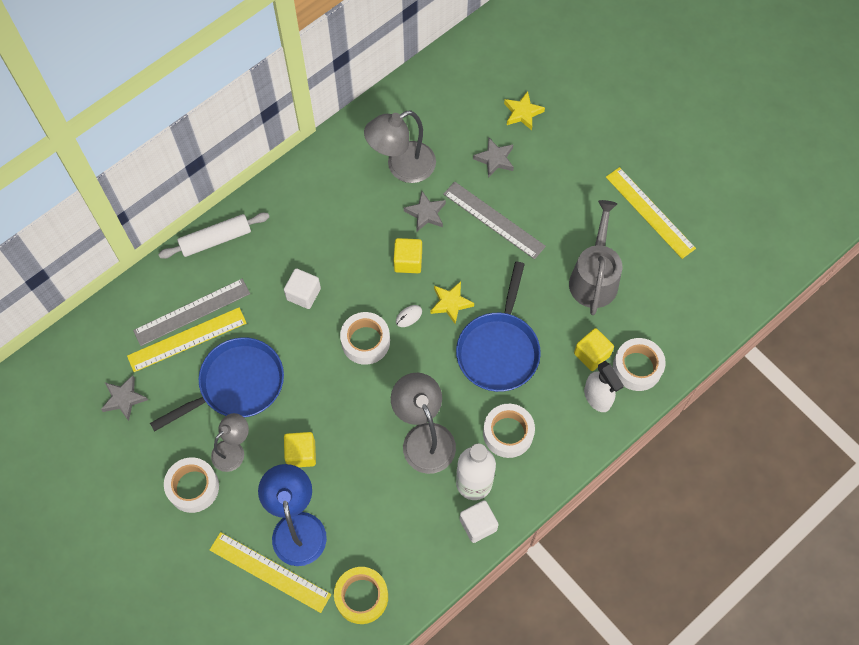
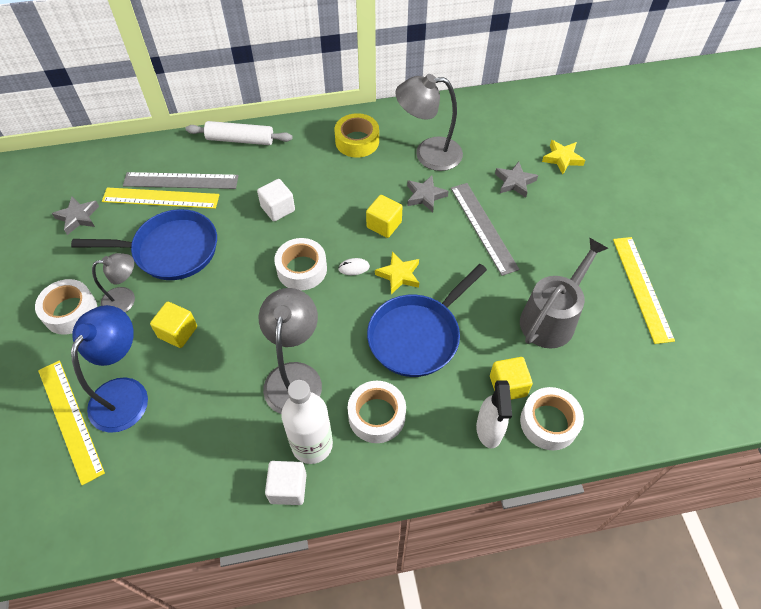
camera: 30 degrees right, 10 degrees down
yellow tape [334,567,388,624] -> yellow tape moved to [335,113,379,158]

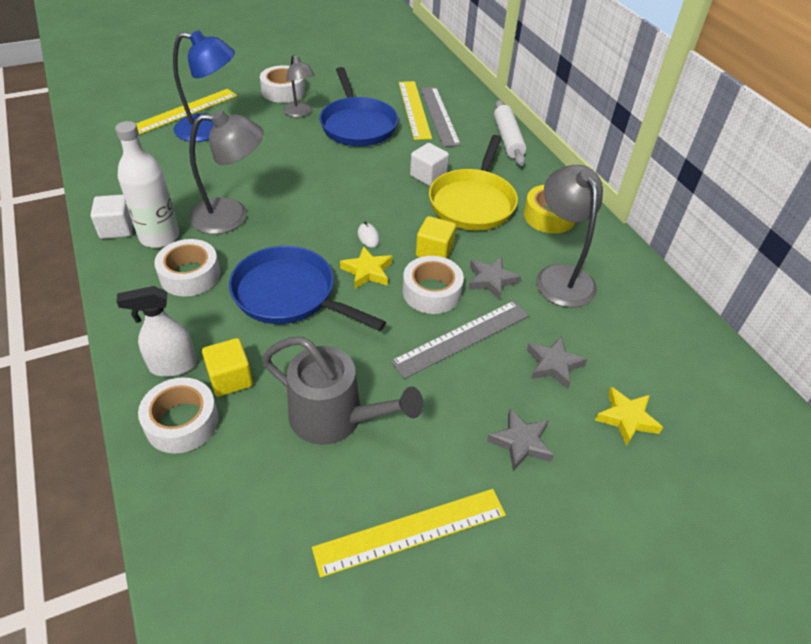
camera: 75 degrees right, 10 degrees down
grey star [52,197,99,235] -> grey star moved to [487,409,554,471]
yellow cube [150,302,197,348] -> none
white tape [274,238,327,290] -> white tape moved to [403,256,464,314]
none -> yellow pan [429,135,518,231]

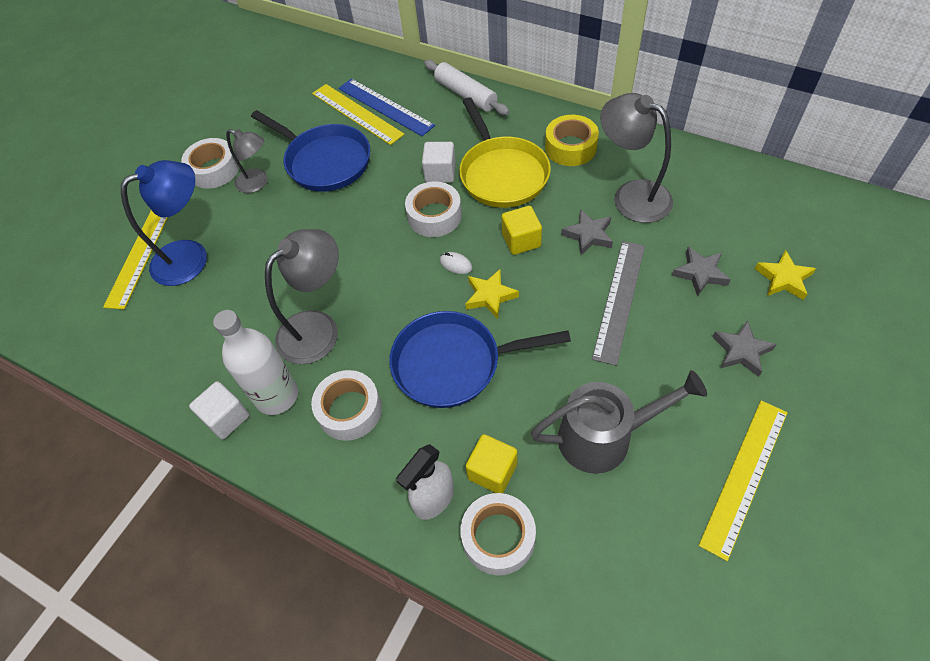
camera: 30 degrees left, 10 degrees up
white tape [403,256,464,314] -> white tape moved to [405,181,462,237]
grey ruler [420,87,461,147] -> blue ruler [339,79,435,136]

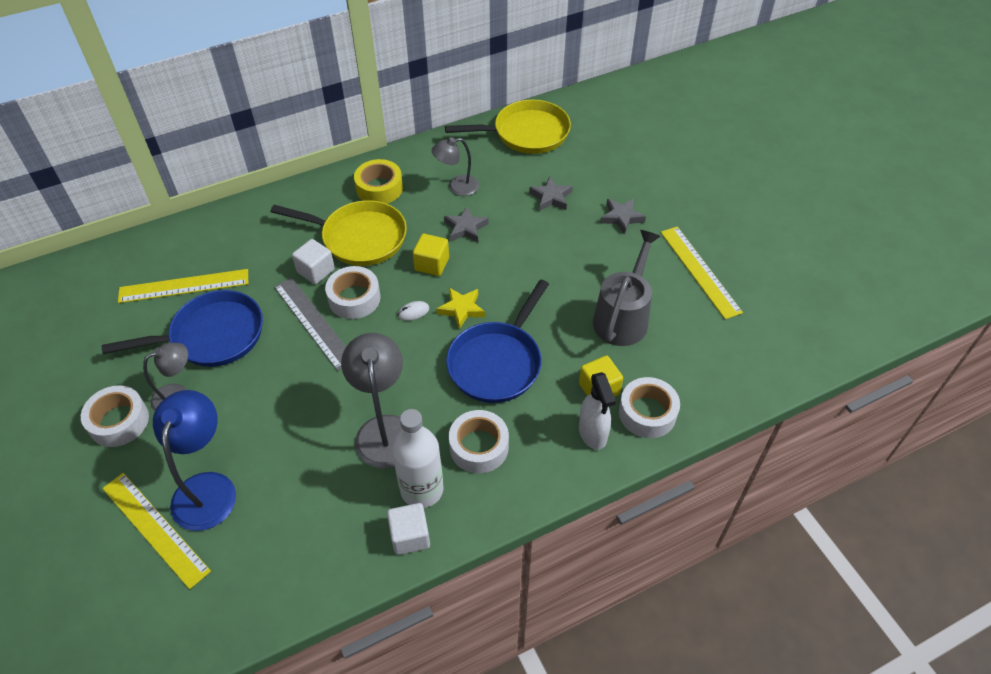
camera: 60 degrees left, 5 degrees down
blue ruler [339,79,435,136] -> none
white rolling pin [424,60,509,115] -> none
grey ruler [592,241,645,366] -> grey ruler moved to [274,278,346,371]
grey lamp [600,93,673,223] -> grey lamp [432,137,479,196], size x0.62
yellow star [755,250,816,300] -> none
none -> yellow pan [445,99,571,154]

